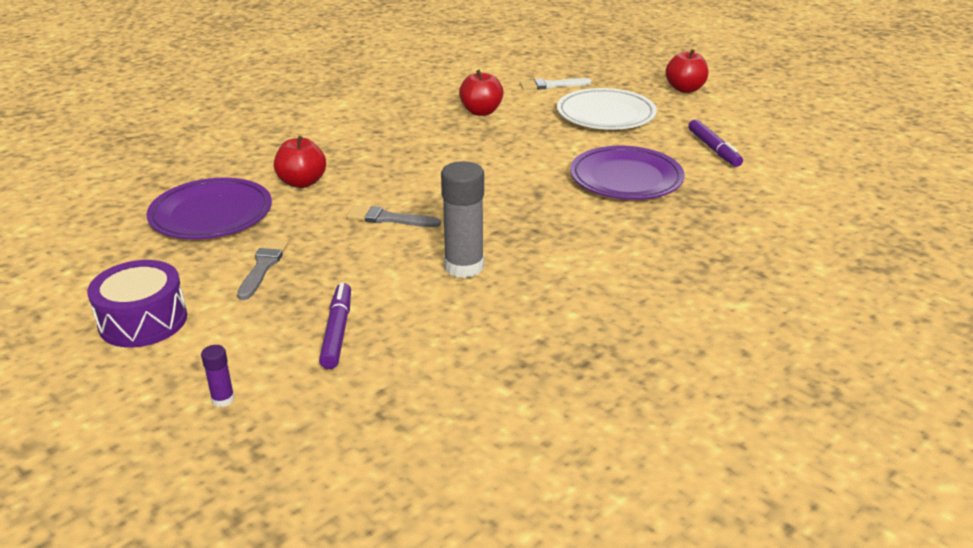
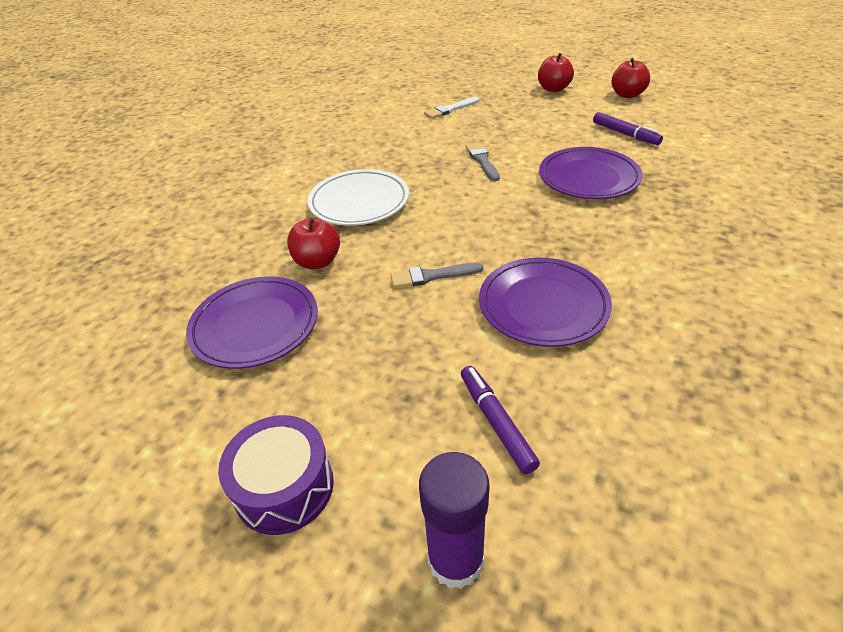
camera: 20 degrees left, 10 degrees up
purple glue stick [201,345,235,407] -> purple glue stick [419,452,490,589], size x2.15
grey brush [237,239,289,300] -> grey brush moved to [466,142,500,181]
grey glue stick [441,161,484,278] -> purple plate [479,258,612,347]
red apple [459,70,504,116] -> red apple moved to [611,58,650,98]
white plate [557,88,657,130] -> white plate moved to [308,169,409,226]

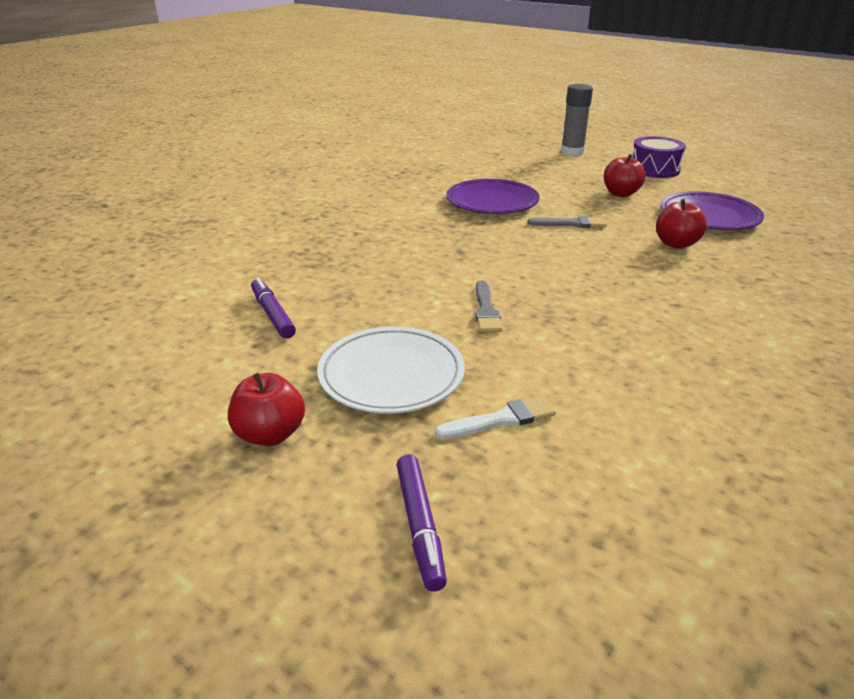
camera: 170 degrees left, 10 degrees down
white plate [308,169,409,226] -> white plate moved to [317,326,465,414]
purple glue stick [419,452,490,589] -> grey glue stick [561,84,593,156]
purple marker [461,366,540,474] -> purple marker moved to [397,455,447,592]
purple plate [539,147,643,199] -> none
red apple [611,58,650,98] -> red apple moved to [604,154,646,197]

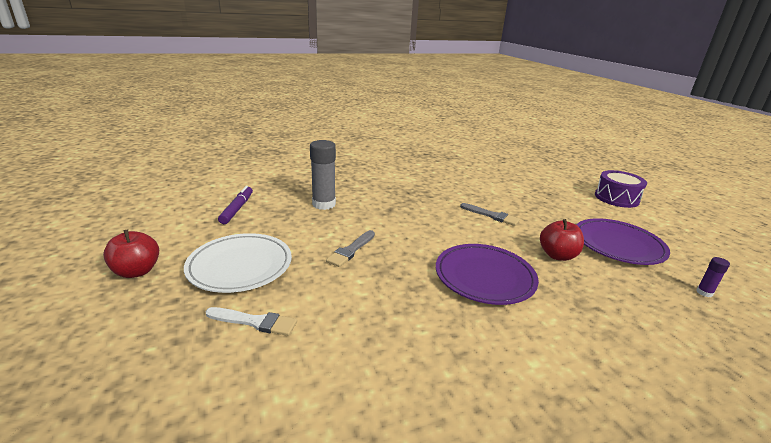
camera: 30 degrees right, 5 degrees down
purple marker [397,455,447,592] -> none
purple plate [446,179,540,214] -> purple plate moved to [436,244,539,305]
grey glue stick [561,84,593,156] -> grey glue stick moved to [310,140,336,210]
red apple [604,154,646,197] -> none
none -> purple glue stick [696,257,730,297]

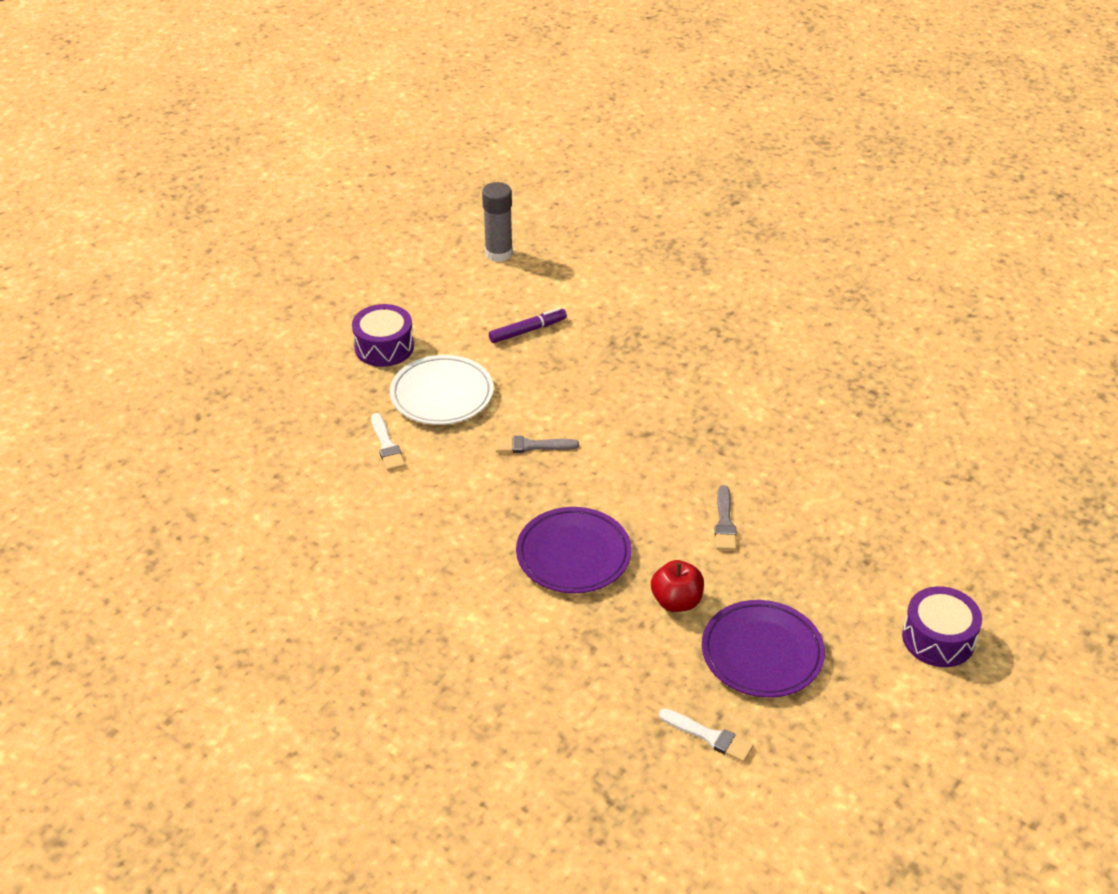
camera: 60 degrees right, 15 degrees up
red apple [103,229,159,278] -> purple drum [352,304,414,367]
grey glue stick [310,140,336,210] -> grey glue stick moved to [482,182,513,262]
purple glue stick [696,257,730,297] -> white brush [659,708,754,762]

